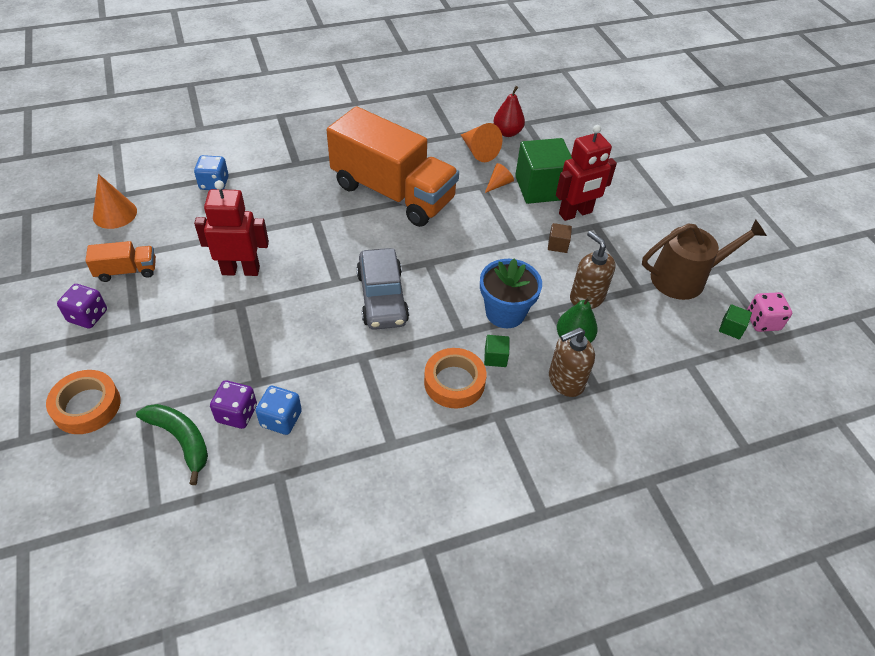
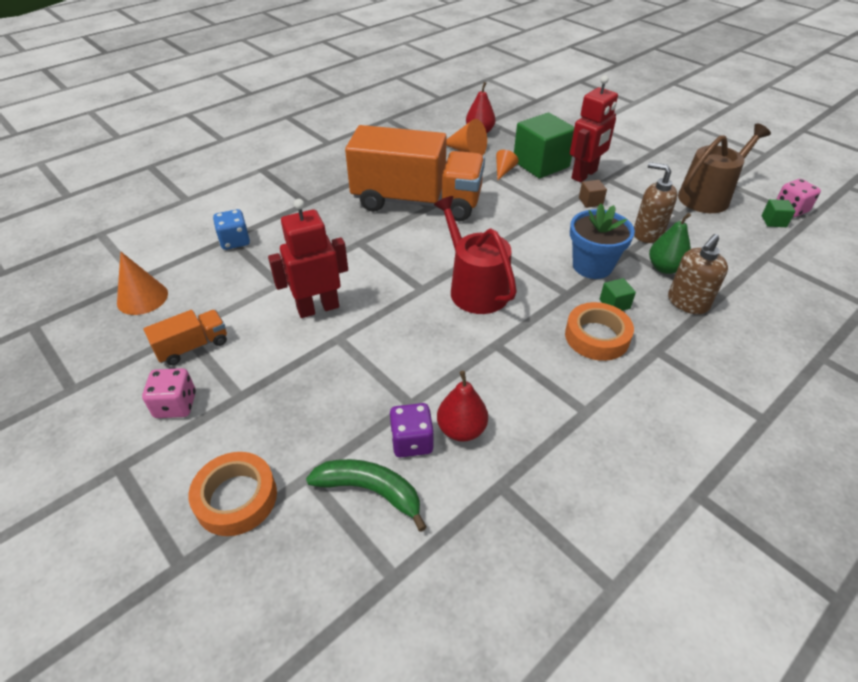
camera: 20 degrees left, 5 degrees down
purple dice [57,284,107,329] -> pink dice [142,368,196,418]
blue dice [256,386,302,435] -> red pear [437,371,488,442]
grey car [356,248,409,330] -> red watering can [434,196,517,314]

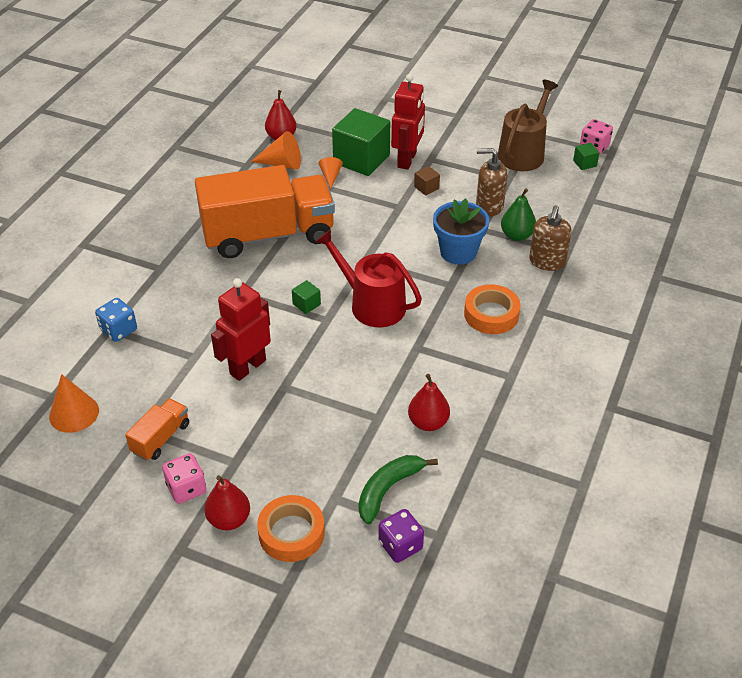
camera: 25 degrees left, 0 degrees up
green banana [306,459,427,532] -> green banana turned 45 degrees counterclockwise [359,455,438,525]
purple dice [390,403,434,457] -> purple dice moved to [378,509,424,563]
green cube [600,278,636,311] -> green cube moved to [292,280,321,314]
none -> red pear [204,475,250,530]

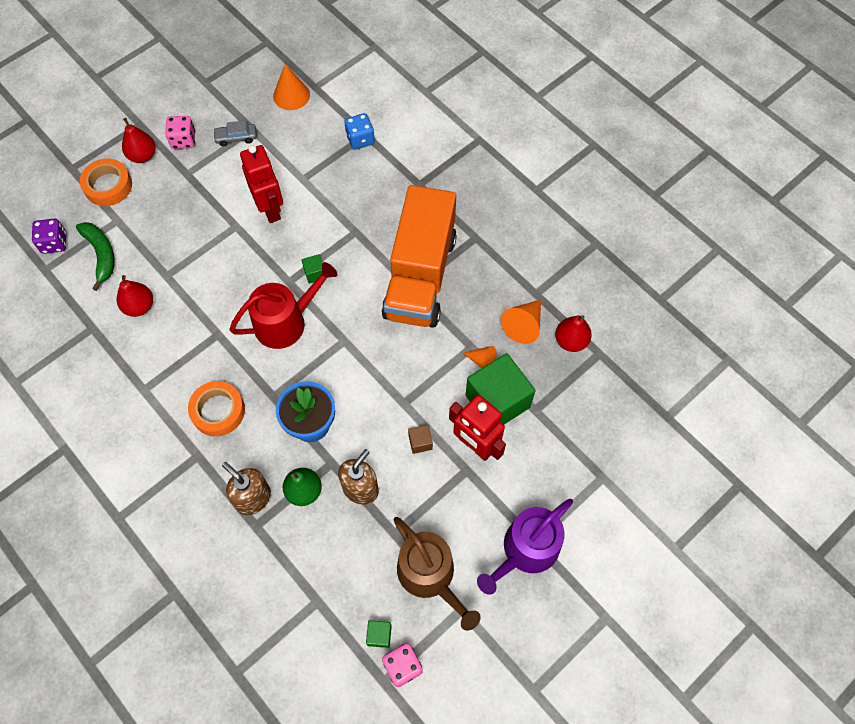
camera: 115 degrees right, 20 degrees up
orange truck [125,398,189,461] -> grey car [213,120,257,146]
none -> purple watering can [477,499,573,595]

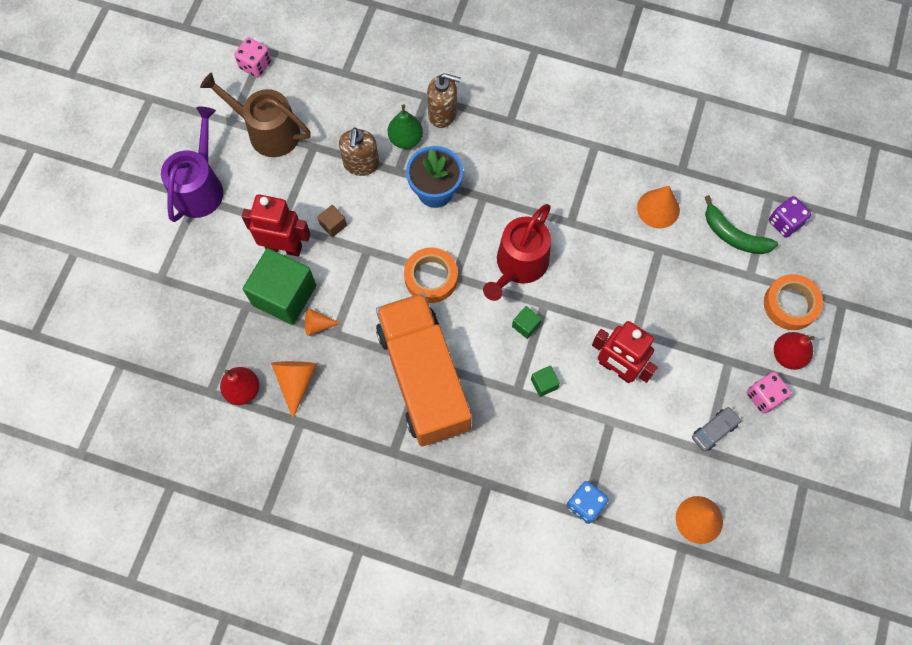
camera: 150 degrees right, 5 degrees up
red pear [117,275,153,317] -> orange cone [637,186,680,228]
orange tape [188,381,245,437] -> orange tape moved to [404,247,458,303]
green cube [366,620,392,648] -> green cube moved to [531,365,560,397]

